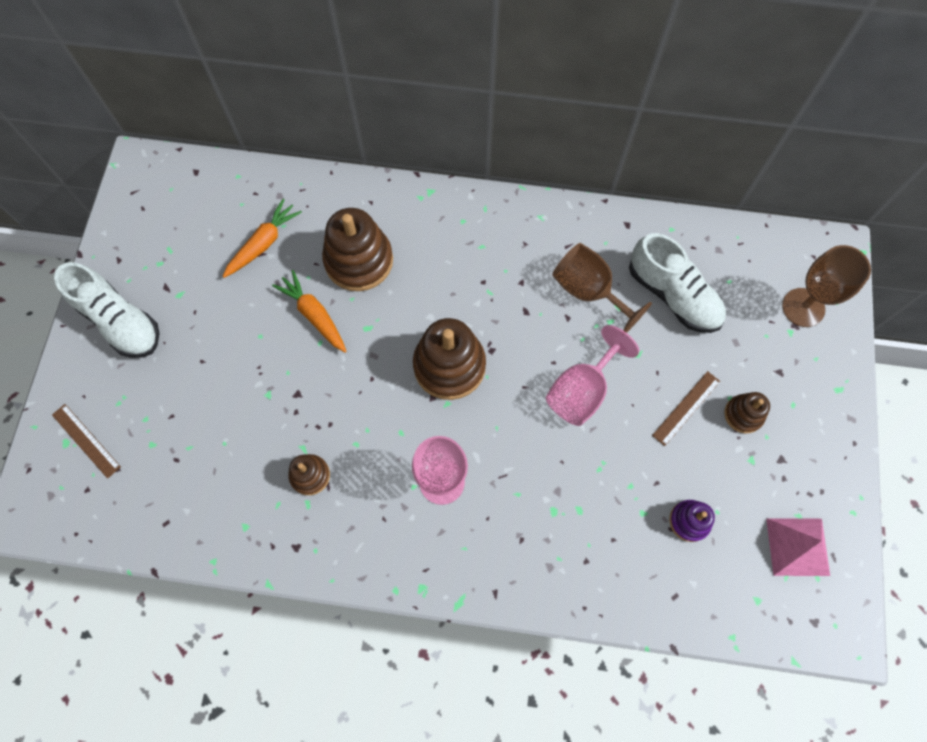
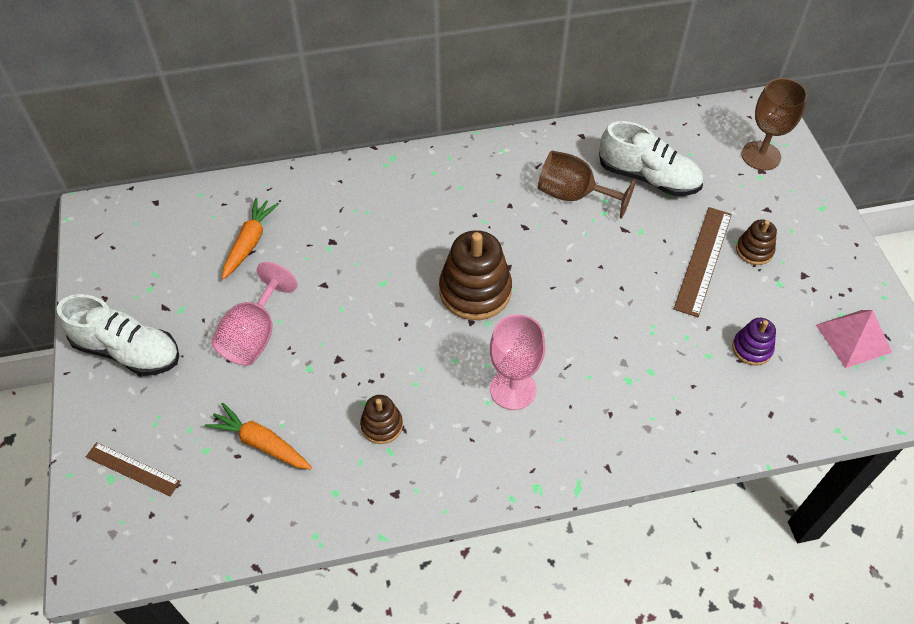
camera: 20 degrees left, 15 degrees down
orange carrot [272,270,347,353] -> orange carrot moved to [205,403,312,470]
brown stacking toy [322,208,393,291] -> none
pink goblet [546,325,639,426] -> pink goblet moved to [211,262,298,366]
brown ruler [652,371,720,446] -> brown ruler [674,207,732,317], size x1.58

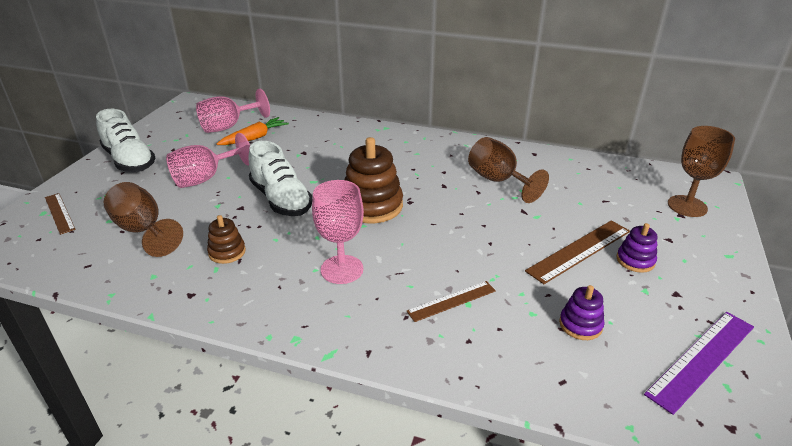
camera: 30 degrees right, 20 degrees down
orange carrot [205,403,312,470] -> brown goblet [104,182,183,257]
white shoe [599,121,703,196] -> white shoe moved to [248,141,312,216]
brown stacking toy [736,219,777,265] -> purple stacking toy [617,223,658,273]
pink pyramid [816,310,892,368] -> purple ruler [644,312,754,415]
none -> pink goblet [196,89,270,133]
none -> brown ruler [406,281,496,322]

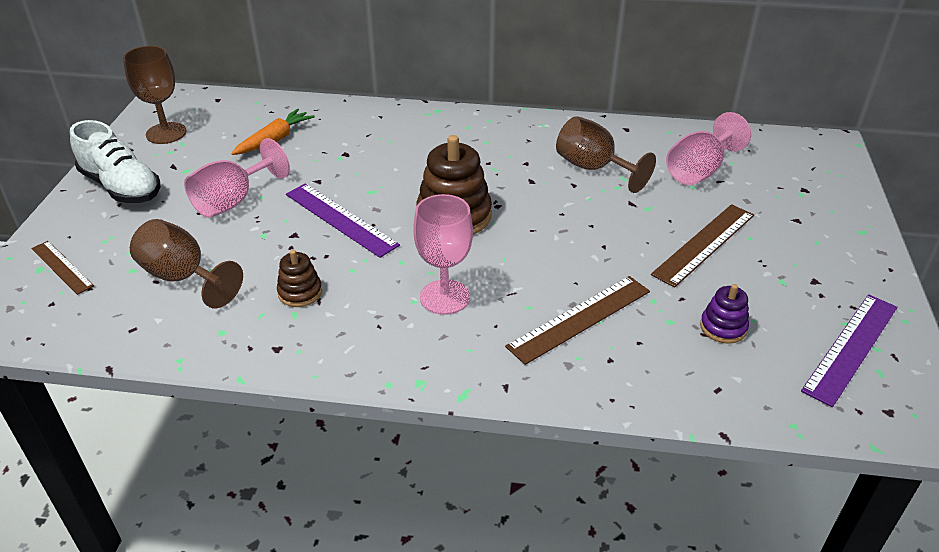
camera: 10 degrees left, 5 degrees up
pink goblet [196,89,270,133] -> pink goblet moved to [666,112,751,185]
white shoe [248,141,312,216] -> purple ruler [286,183,400,258]
brown ruler [406,281,496,322] -> brown ruler [505,276,650,365], size x1.58
purple stacking toy [617,223,658,273] -> none
brown goblet [668,126,735,217] -> brown goblet moved to [123,46,187,144]

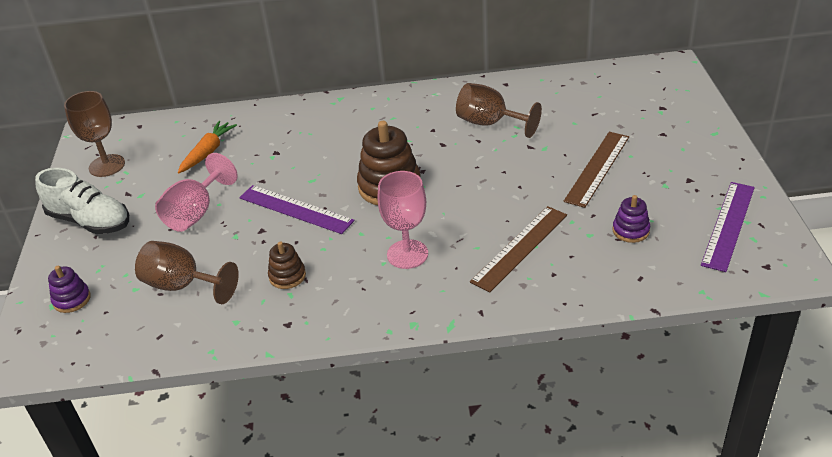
camera: 10 degrees left, 0 degrees up
brown ruler [31,241,94,295] -> purple stacking toy [48,266,91,313]
pink goblet [666,112,751,185] -> none

